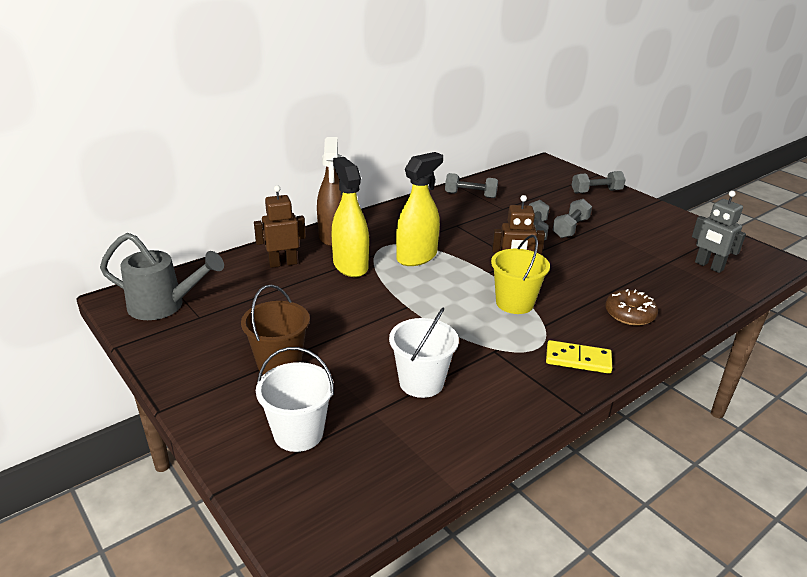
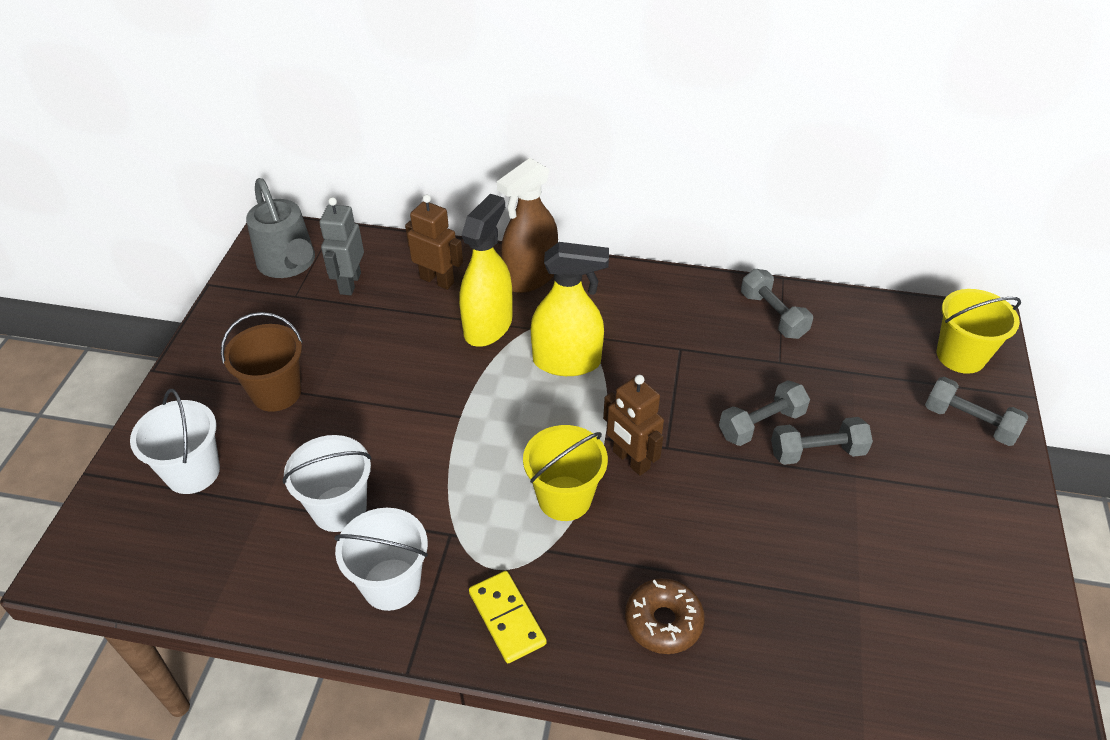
camera: 50 degrees right, 15 degrees up
grey robot [692,191,746,273] -> grey robot moved to [320,197,364,295]
none -> white bucket [334,508,428,611]
none -> yellow bucket [937,289,1021,374]

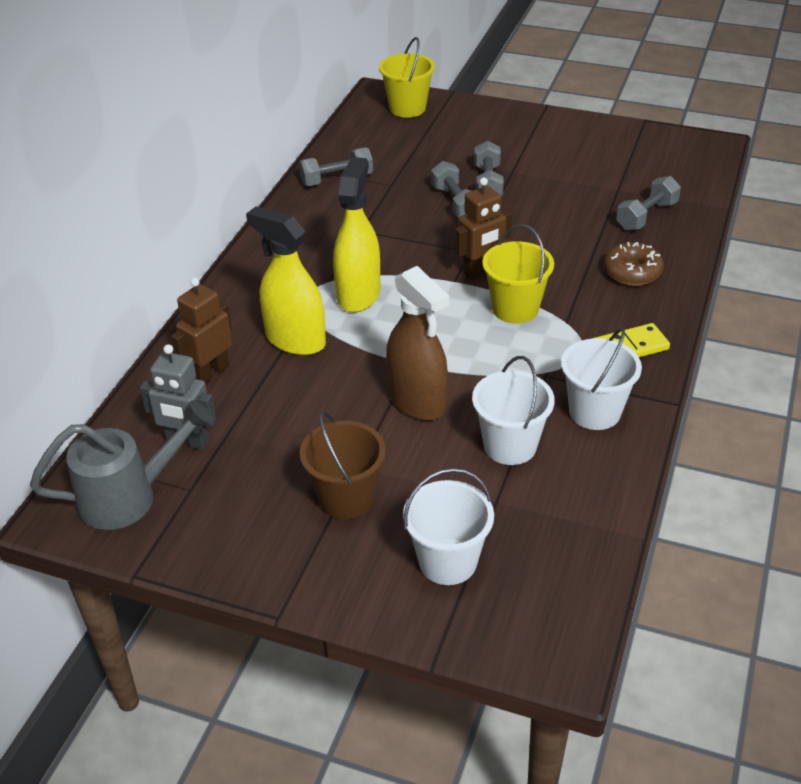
camera: 80 degrees left, 5 degrees down
brown spray bottle [497,158,558,293] -> brown spray bottle moved to [386,266,449,421]
grey dumbbell [925,377,1028,446] -> grey dumbbell moved to [616,176,681,231]

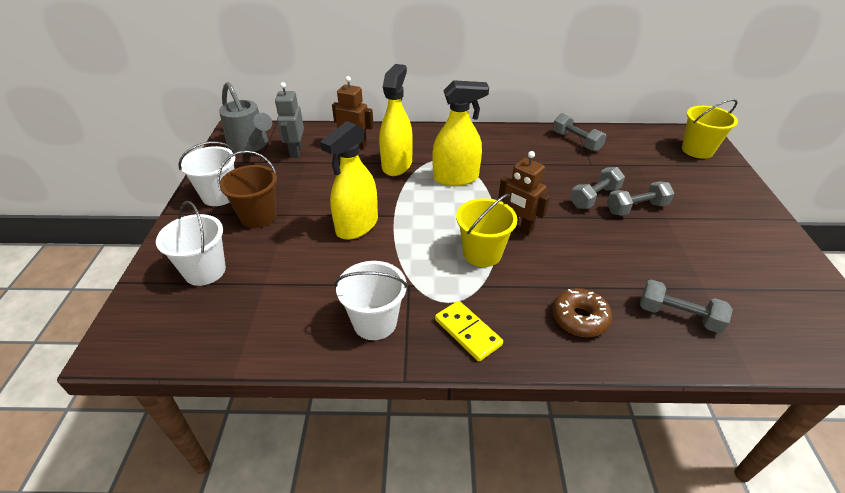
camera: 70 degrees right, 0 degrees up
brown spray bottle [386,266,449,421] -> yellow spray bottle [320,121,378,240]
white bucket [472,356,555,465] -> white bucket moved to [178,141,235,206]

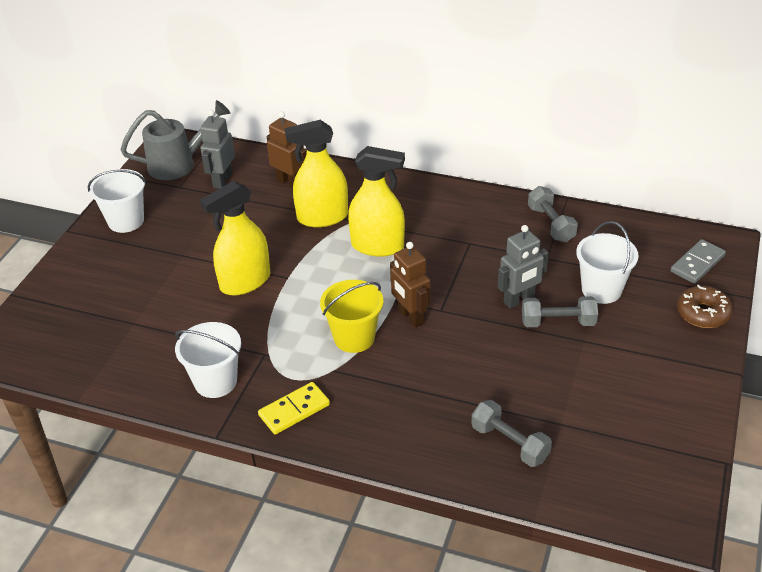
camera: 20 degrees right, 0 degrees up
white bucket [156,201,226,286] -> white bucket moved to [576,221,639,304]
brown bucket [218,150,277,228] -> none
grey watering can [219,82,272,153] -> grey watering can turned 90 degrees counterclockwise [121,100,230,180]
yellow spray bottle [379,64,413,176] -> yellow spray bottle turned 135 degrees counterclockwise [285,120,348,227]
yellow domino [435,301,503,361] -> yellow domino turned 75 degrees clockwise [258,382,330,434]
brown donut [552,288,612,337] -> brown donut moved to [677,285,733,328]
grey dumbbell [570,167,625,209] -> grey robot [498,225,549,309]
yellow bucket [682,99,738,159] -> grey domino [670,239,726,284]

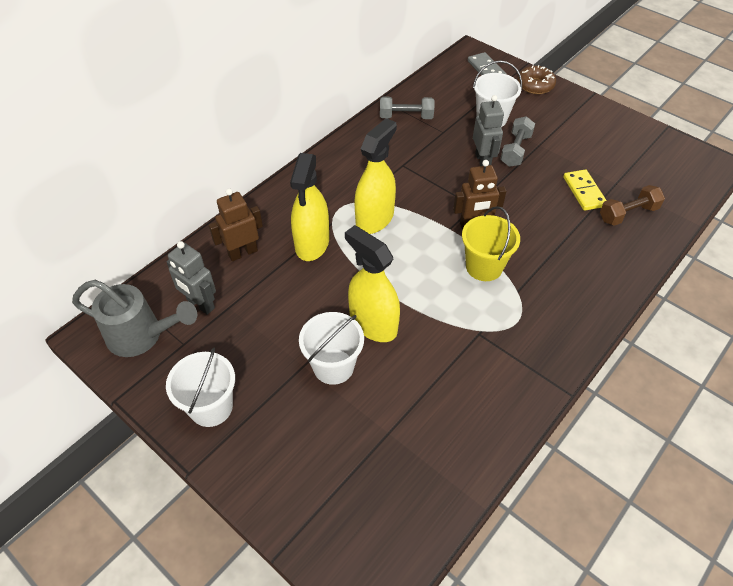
camera: 70 degrees left, 10 degrees up
grey watering can [121,100,230,180] -> grey watering can turned 105 degrees clockwise [72,280,197,357]
white bucket [175,322,241,398] -> white bucket moved to [299,312,364,385]
yellow spray bottle [200,181,270,296] -> yellow spray bottle turned 150 degrees clockwise [345,225,400,342]
yellow domino [258,382,330,434] -> yellow domino moved to [563,169,607,211]
grey dumbbell [471,400,552,467] -> brown dumbbell [600,185,665,226]

